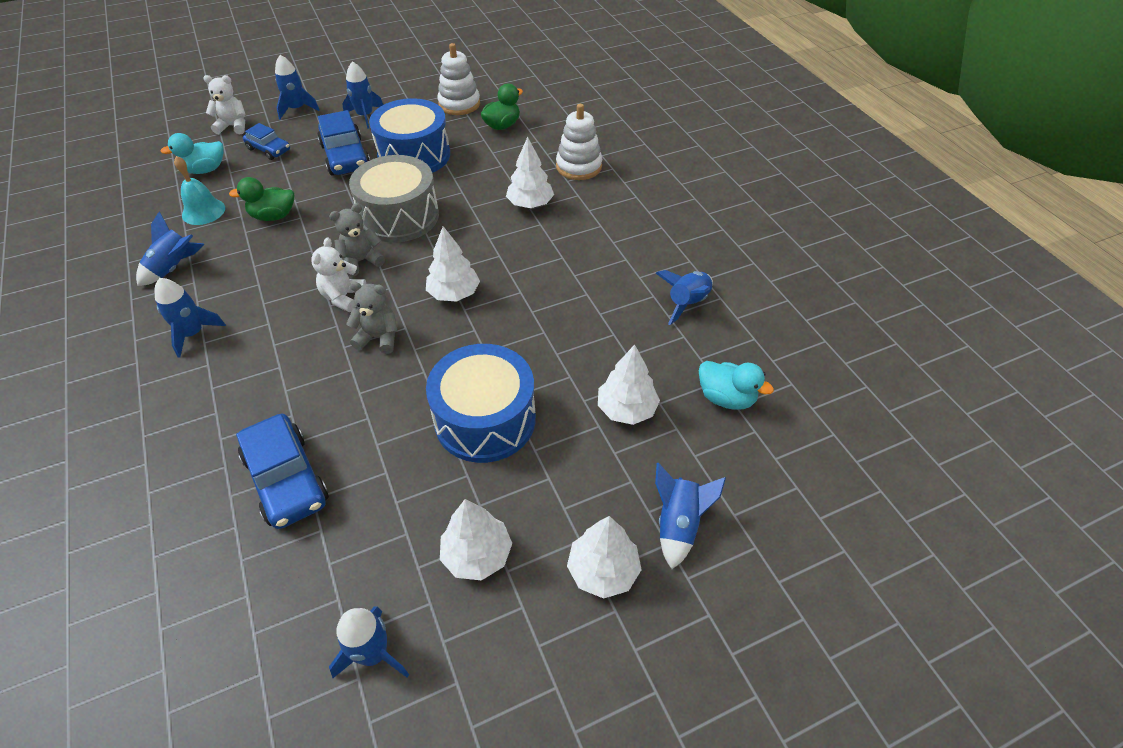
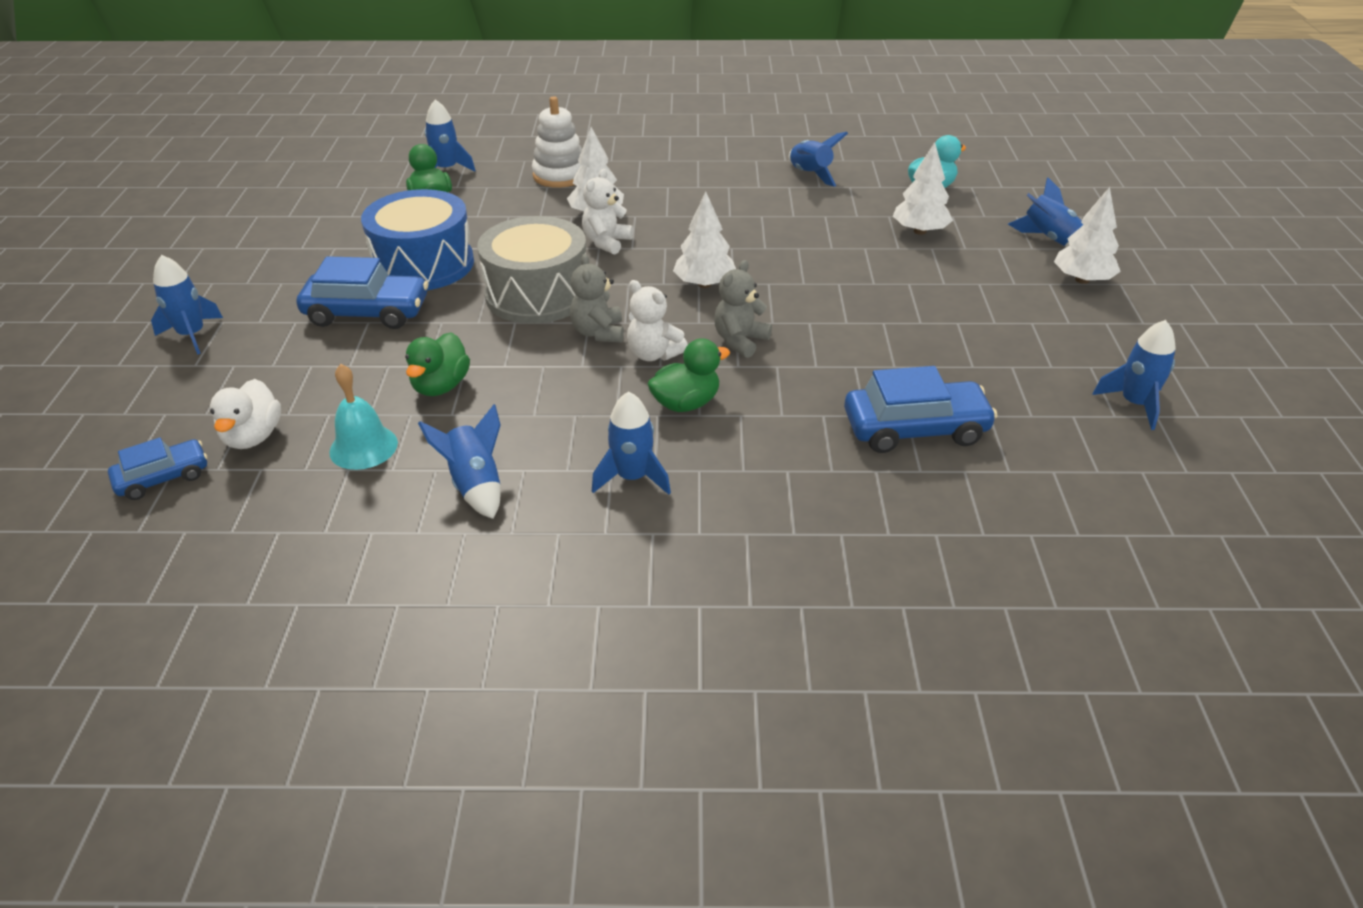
camera: 65 degrees left, 10 degrees down
turquoise duck [160,133,224,174] -> white duck [210,379,281,449]
white teddy bear [203,75,245,134] -> white teddy bear moved to [582,169,633,255]
blue car [243,123,290,160] -> blue car moved to [108,438,207,500]
blue rocket [342,61,383,129] -> blue rocket moved to [425,99,476,172]
blue drum [426,344,536,463] -> none
white stacking toy [437,43,480,115] -> none
white tree [440,499,513,581] -> none
none -> green duck [648,338,730,412]

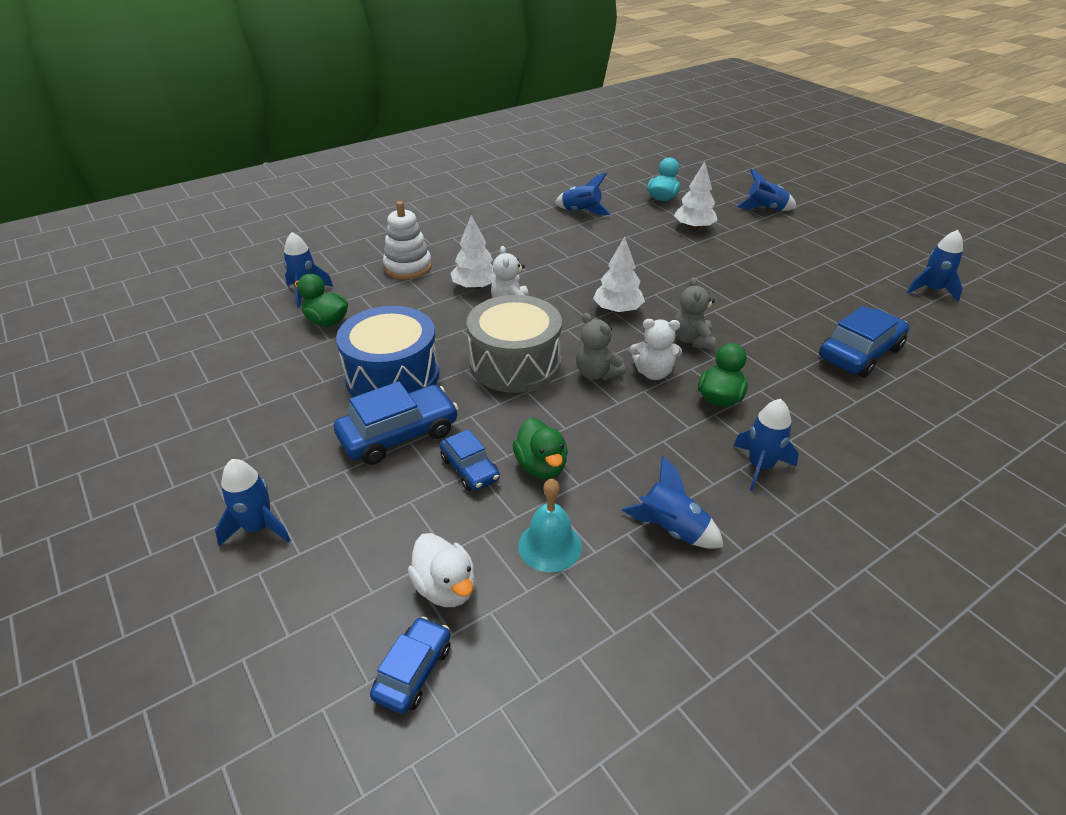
camera: 35 degrees left, 0 degrees up
white tree [1054,187,1121,284] -> none
none -> blue car [440,429,500,491]

